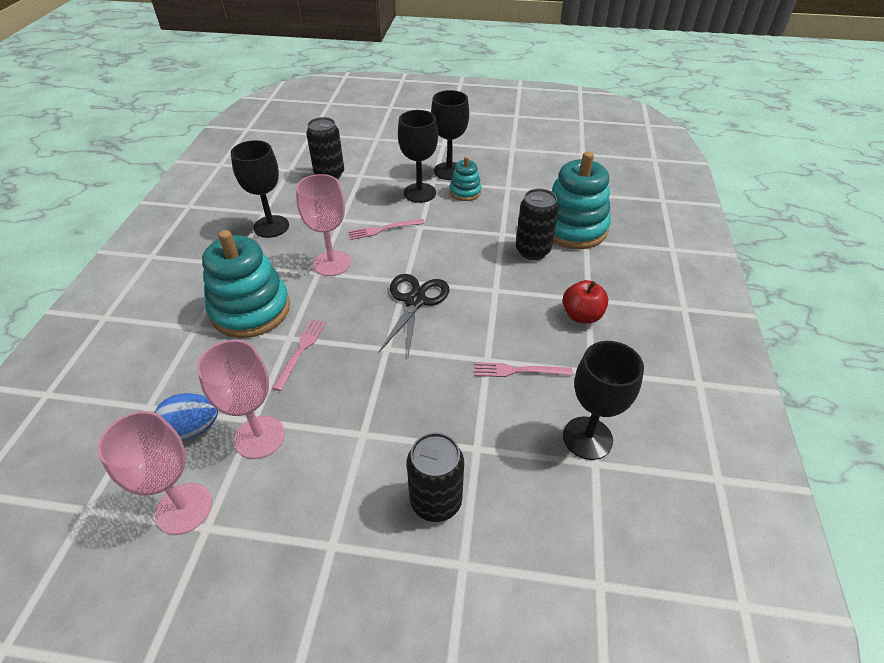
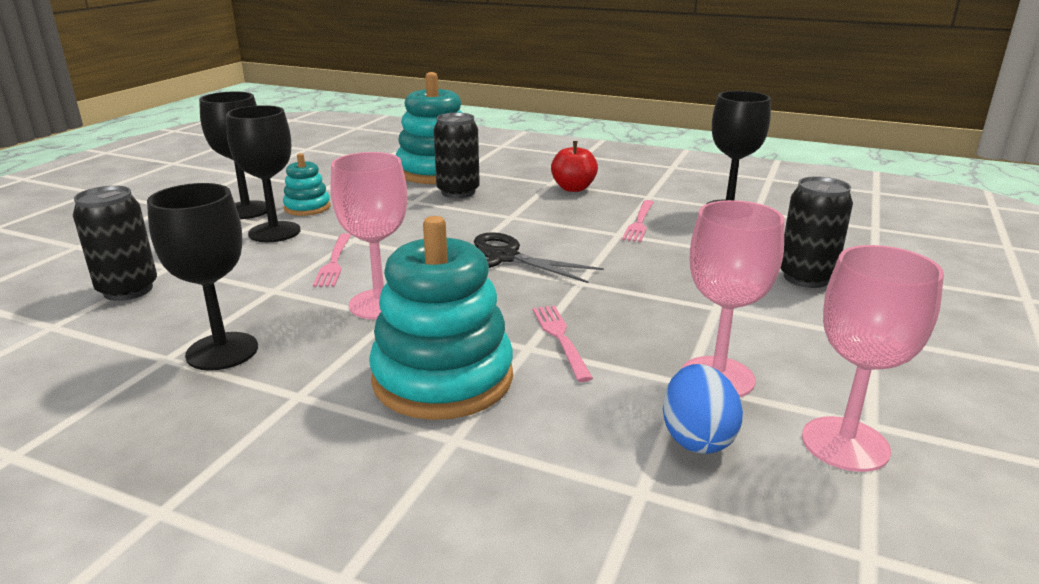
camera: 75 degrees left, 20 degrees down
pink fork [272,319,326,391] -> pink fork turned 45 degrees clockwise [533,305,593,382]

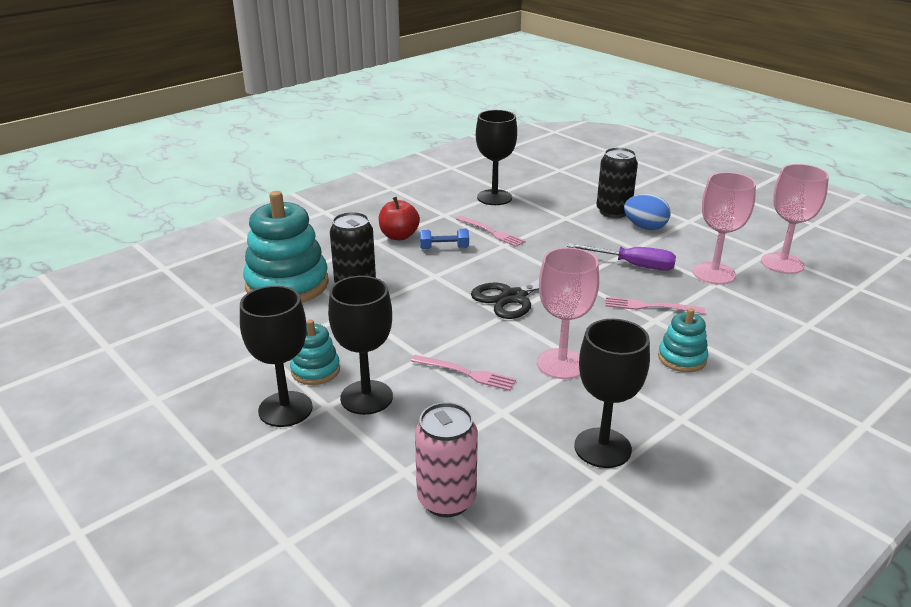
camera: 65 degrees left, 5 degrees up
black can [73,186,157,301] -> pink can [415,402,478,517]
turquoise stacking toy [369,216,513,420] -> turquoise stacking toy [658,308,708,372], size x0.51
blue egg [663,364,743,454] -> blue egg moved to [624,194,671,230]
none -> blue dumbbell [420,229,469,249]
none -> purple screwdriver [567,243,676,271]

